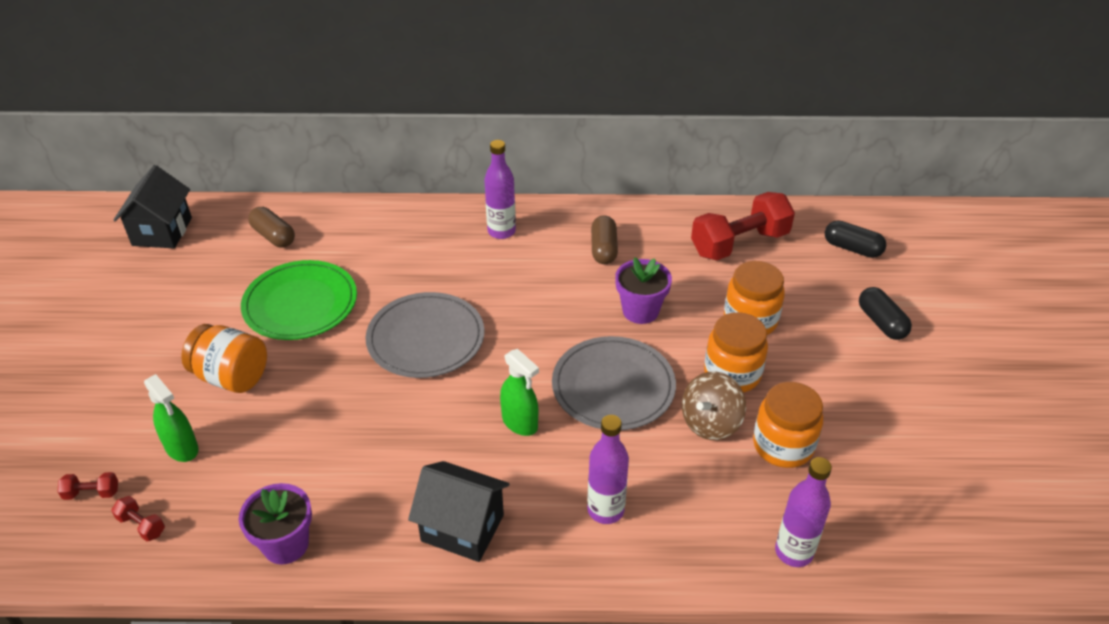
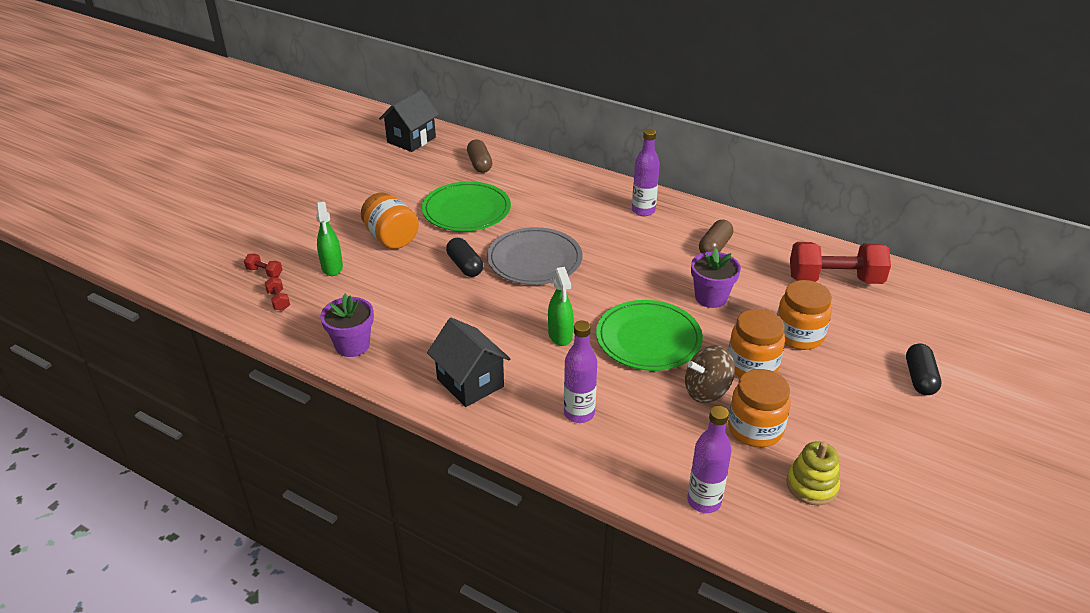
camera: 30 degrees right, 5 degrees down
grey plate [552,336,676,430] -> green plate [596,300,703,371]
black capsule [825,220,886,258] -> black capsule moved to [446,238,483,277]
none -> yellow stacking toy [786,441,840,505]

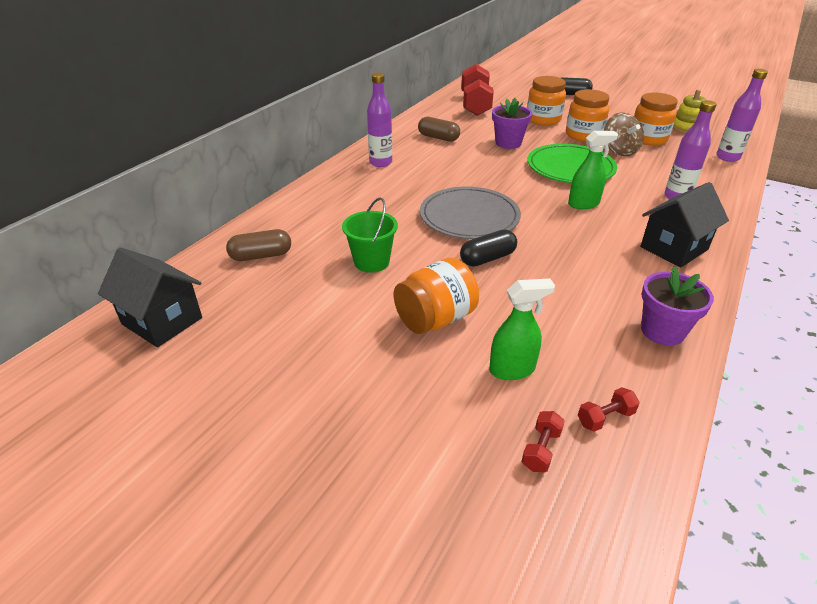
camera: 90 degrees left, 0 degrees up
green plate [422,181,511,231] -> green bucket [342,197,398,273]

